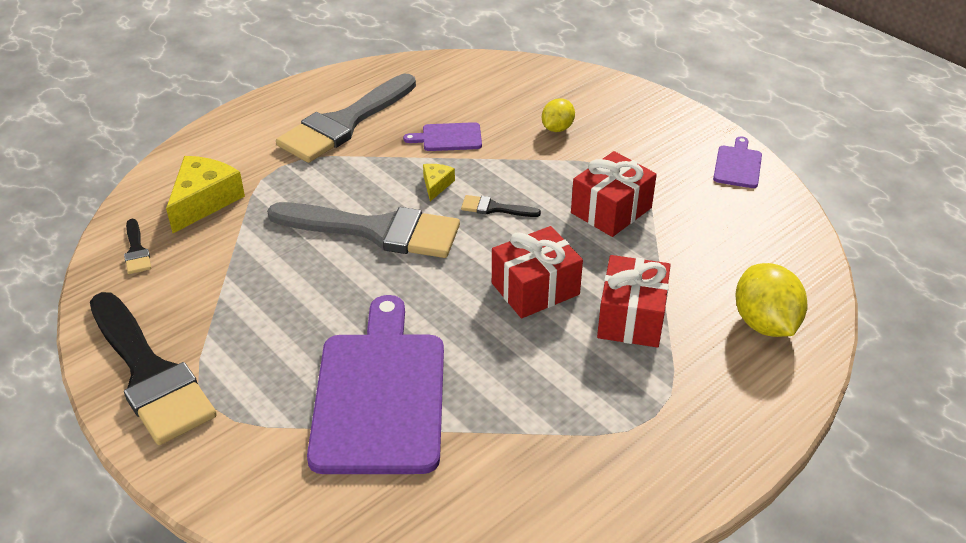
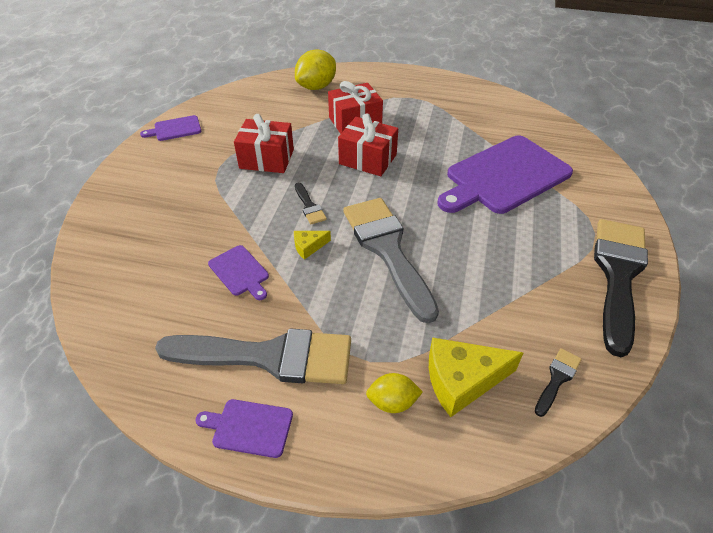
camera: 125 degrees left, 5 degrees up
yellow lemon [542,98,575,132] -> yellow lemon moved to [366,373,423,413]
none -> purple cutting board [195,399,293,458]

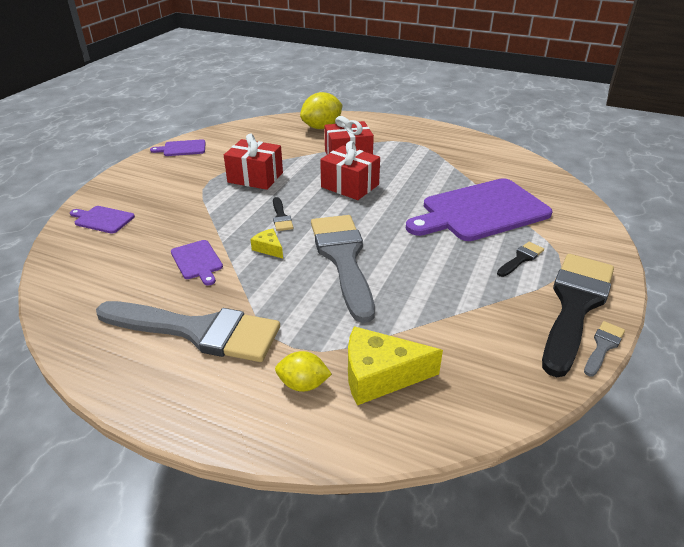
camera: 10 degrees right, 10 degrees down
purple cutting board [195,399,293,458] -> purple cutting board moved to [70,206,135,234]
yellow cheese [294,231,331,260] -> yellow cheese turned 60 degrees clockwise [250,228,283,259]
black brush [535,348,582,417] -> black brush moved to [497,242,544,277]
none -> grey brush [584,321,625,376]

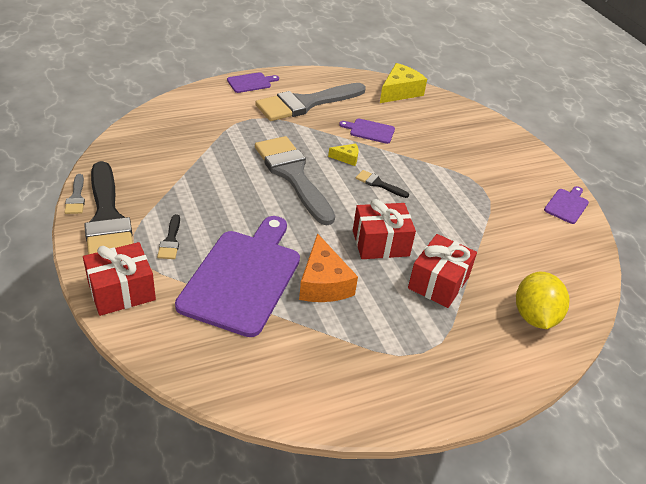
camera: 130 degrees right, 5 degrees up
purple cutting board [70,206,135,234] -> purple cutting board moved to [227,72,279,93]
red gift [224,133,283,190] -> red gift moved to [83,242,156,316]
yellow lemon [275,351,332,392] -> none
grey brush [311,215,375,323] -> grey brush turned 150 degrees counterclockwise [255,136,335,225]
yellow cheese [348,326,443,405] -> yellow cheese moved to [380,63,427,103]
none -> orange cheese [299,233,358,302]

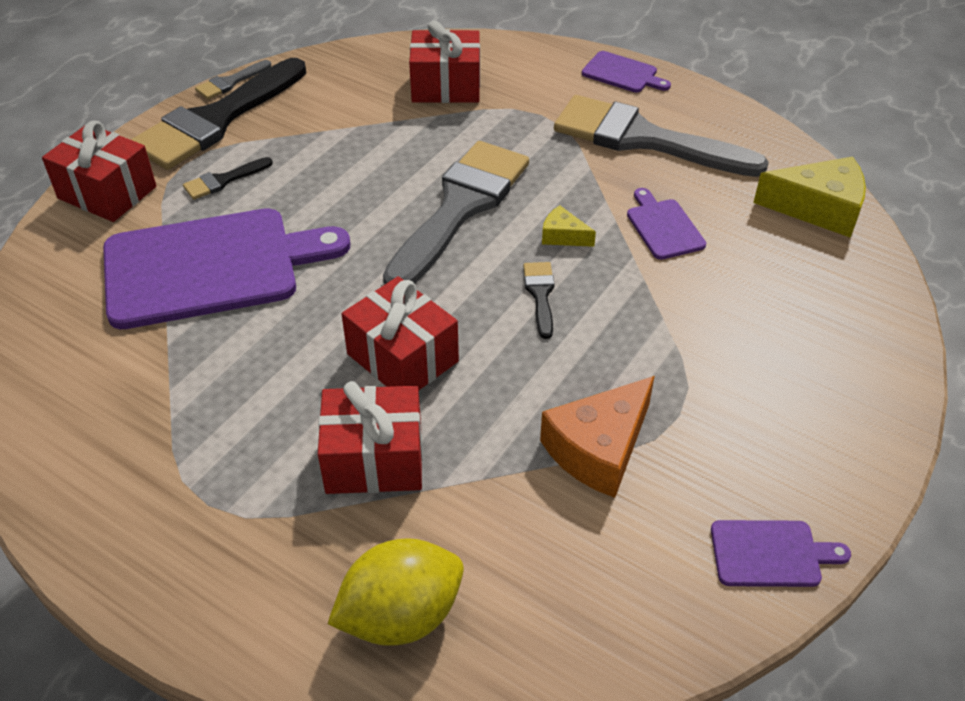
camera: 60 degrees right, 5 degrees up
orange cheese [299,233,358,302] -> orange cheese moved to [540,376,655,498]
yellow cheese [328,144,358,166] -> yellow cheese turned 150 degrees clockwise [542,205,596,247]
none -> red gift [409,20,480,103]

